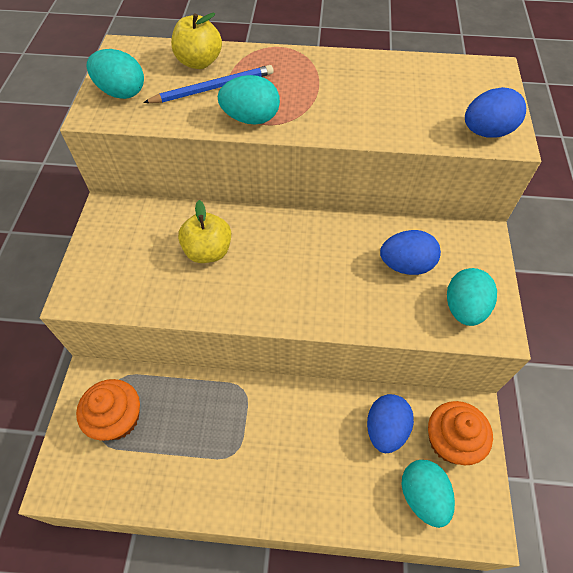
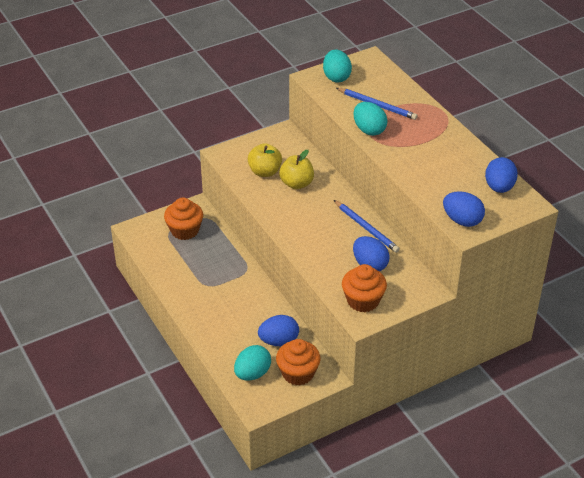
camera: 55 degrees right, 15 degrees down
yellow apple [171,13,222,69] -> yellow apple moved to [248,143,282,177]
turquoise egg [447,268,497,326] -> orange cupcake [342,264,387,312]
none -> blue pencil [334,200,400,253]
none -> blue egg [485,157,518,193]

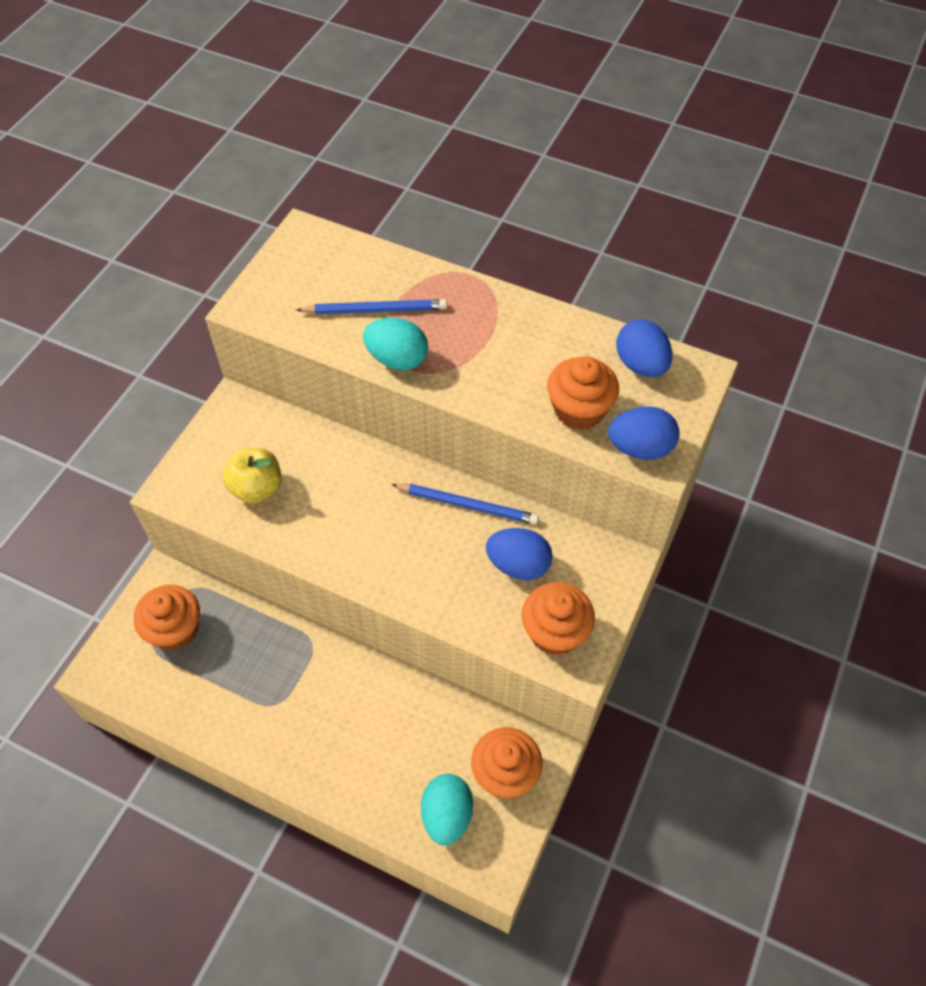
camera: 35 degrees left, 15 degrees up
blue egg [258,315,299,346] -> none
yellow apple [279,150,314,189] -> none
turquoise egg [323,50,352,83] -> none
none -> orange cupcake [547,356,619,430]

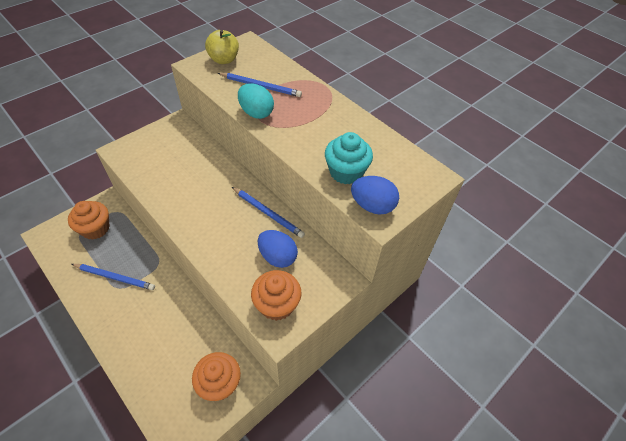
camera: 20 degrees right, 5 degrees down
yellow apple [223,448,282,503] -> yellow apple moved to [205,30,239,64]
turquoise egg [421,774,473,846] -> none
orange cupcake [547,356,619,430] -> turquoise cupcake [325,132,373,185]
blue egg [616,319,672,377] -> none
none -> blue pencil [72,264,155,290]

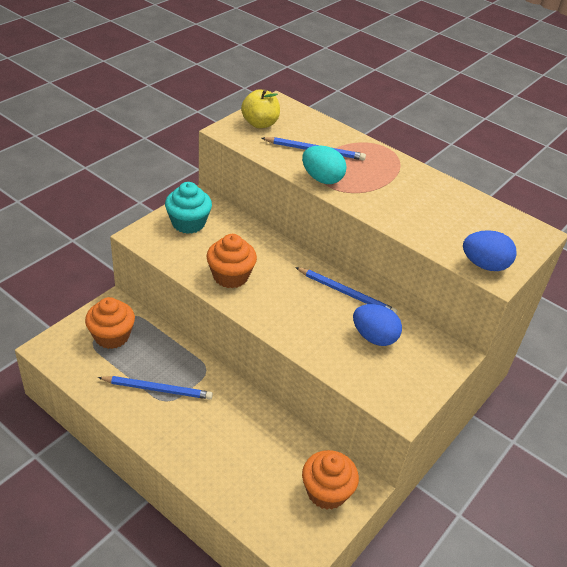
camera: 10 degrees left, 10 degrees down
orange cupcake [251,270,301,321] -> orange cupcake moved to [206,234,257,288]
turquoise cupcake [325,132,373,185] -> turquoise cupcake moved to [165,182,212,234]

